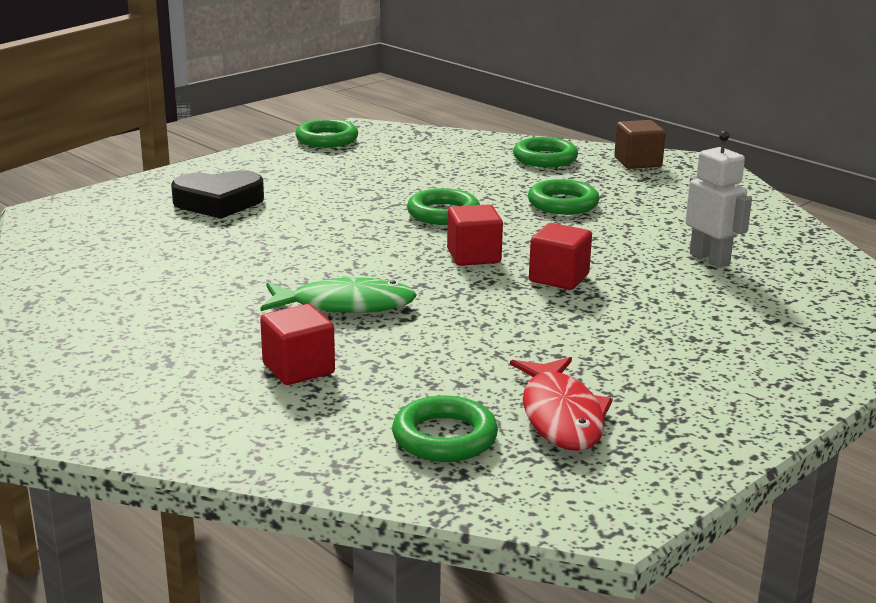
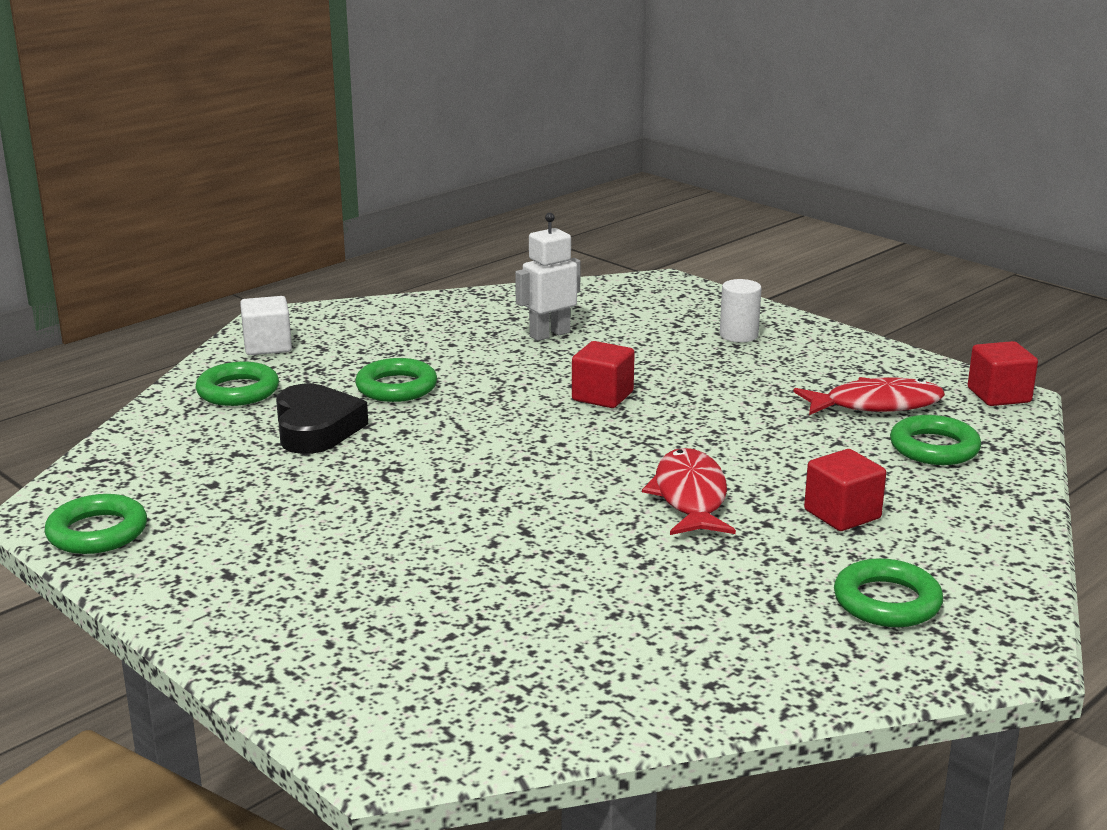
camera: 90 degrees left, 0 degrees up
black heart [171,170,264,219] -> black heart moved to [276,384,368,454]
green fish [261,276,417,313] -> red fish [642,448,736,535]
green ring [407,188,480,225] -> green ring moved to [834,558,943,627]
red cube [447,204,503,266] -> red cube moved to [968,341,1038,406]
brown cube [614,120,666,169] -> white cube [240,296,292,355]
none -> white cylinder [720,279,762,342]

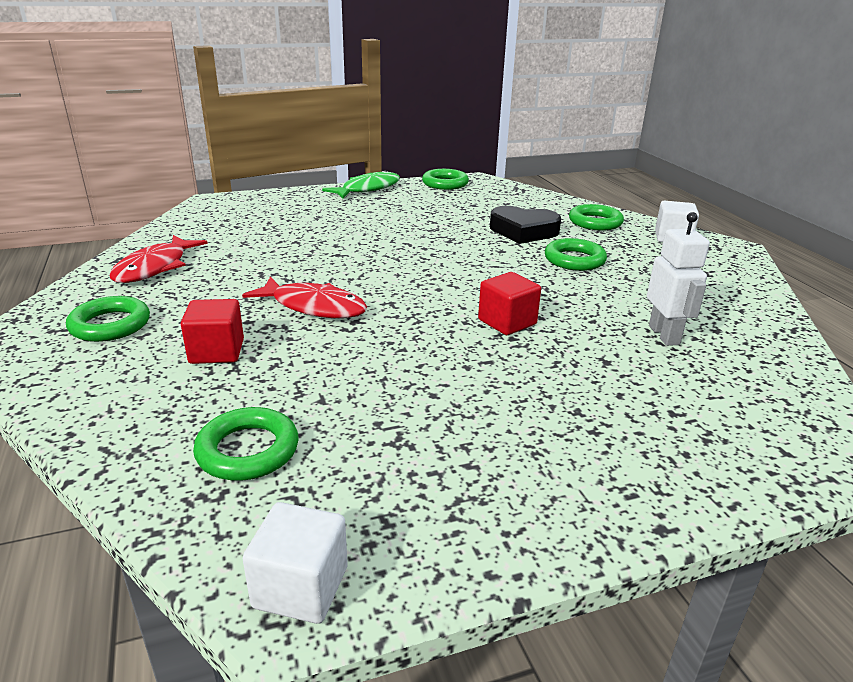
camera: 115 degrees right, 5 degrees up
white cylinder [720,279,762,342] -> none
red fish [793,377,945,415] -> red fish moved to [109,235,208,283]
red cube [968,341,1038,406] -> white cube [243,502,348,624]
none -> green fish [322,170,400,198]

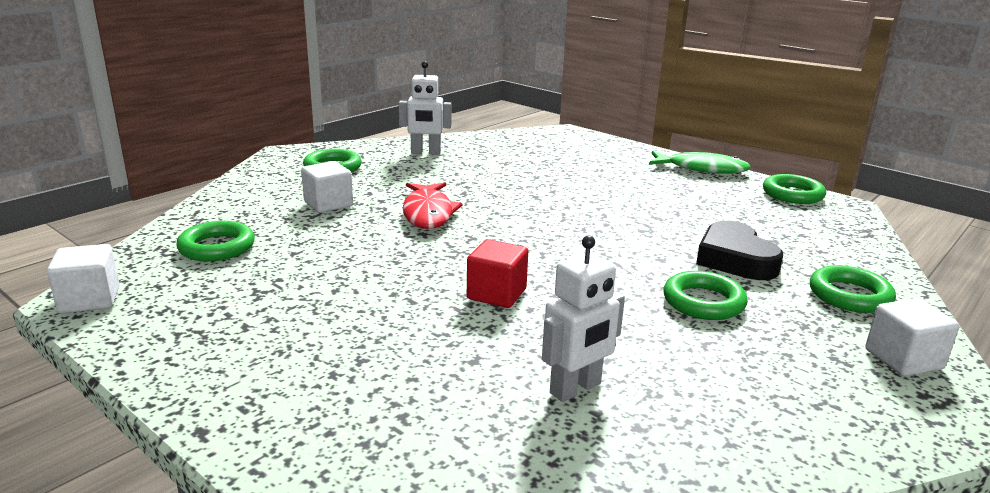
camera: 60 degrees right, 5 degrees down
red fish [109,235,208,283] -> white robot [399,61,451,155]
red cube [181,299,244,364] -> white cube [301,161,353,213]

